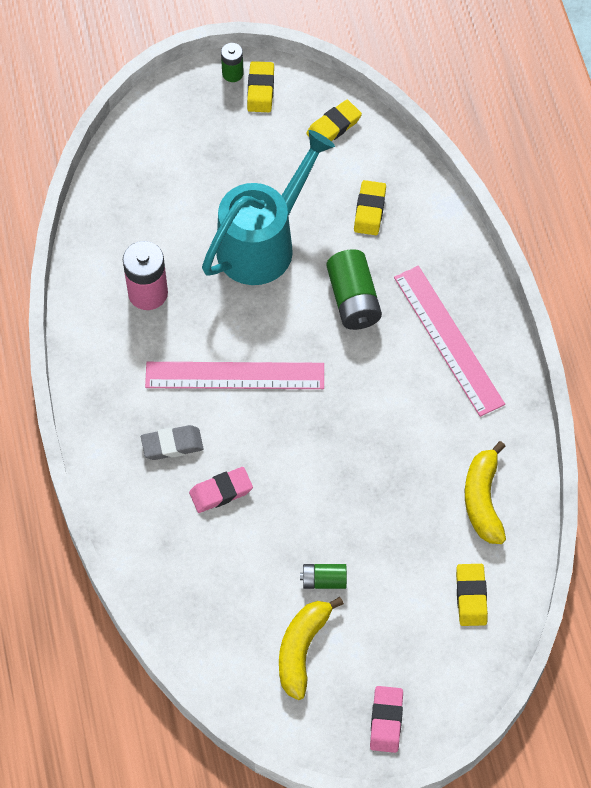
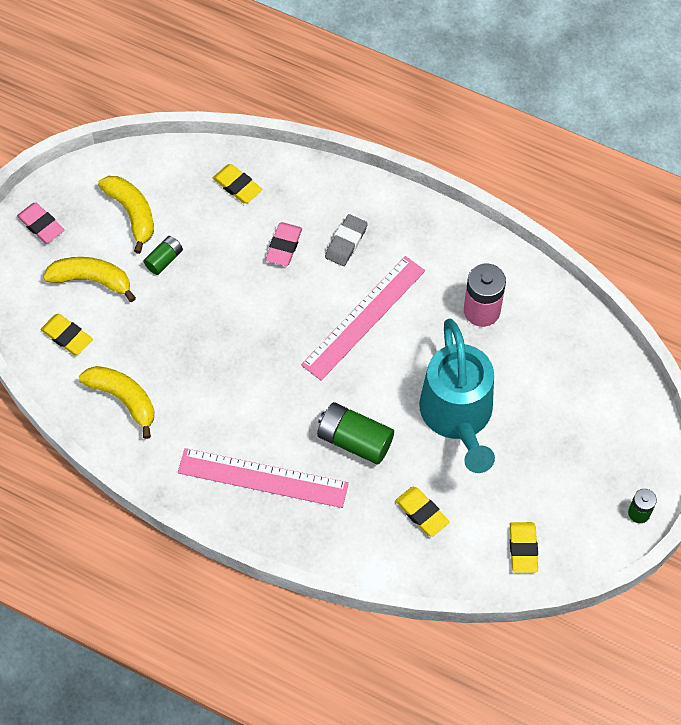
camera: 130 degrees right, 0 degrees up
yellow eraser [247,61,274,112] -> yellow eraser moved to [213,164,262,203]
none -> yellow banana [43,257,136,302]

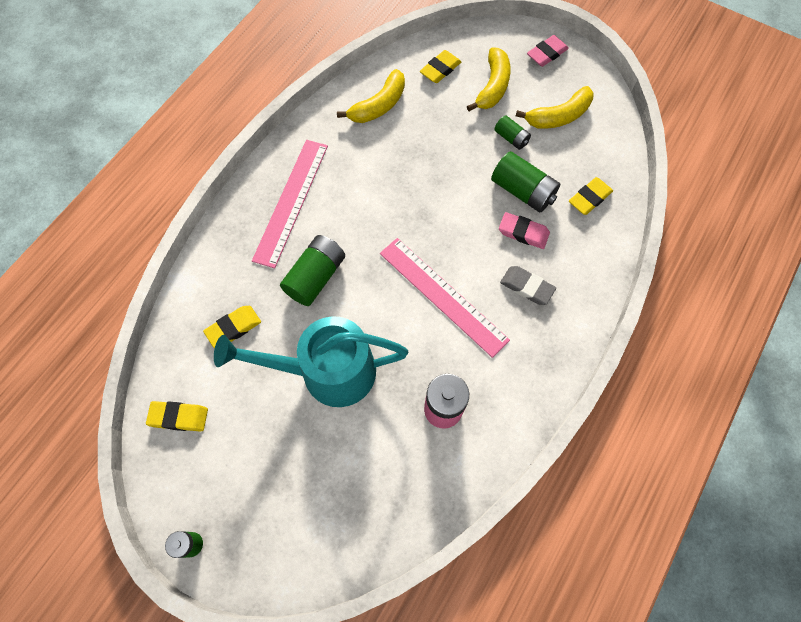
camera: 95 degrees right, 5 degrees up
none -> green battery [491,151,560,213]

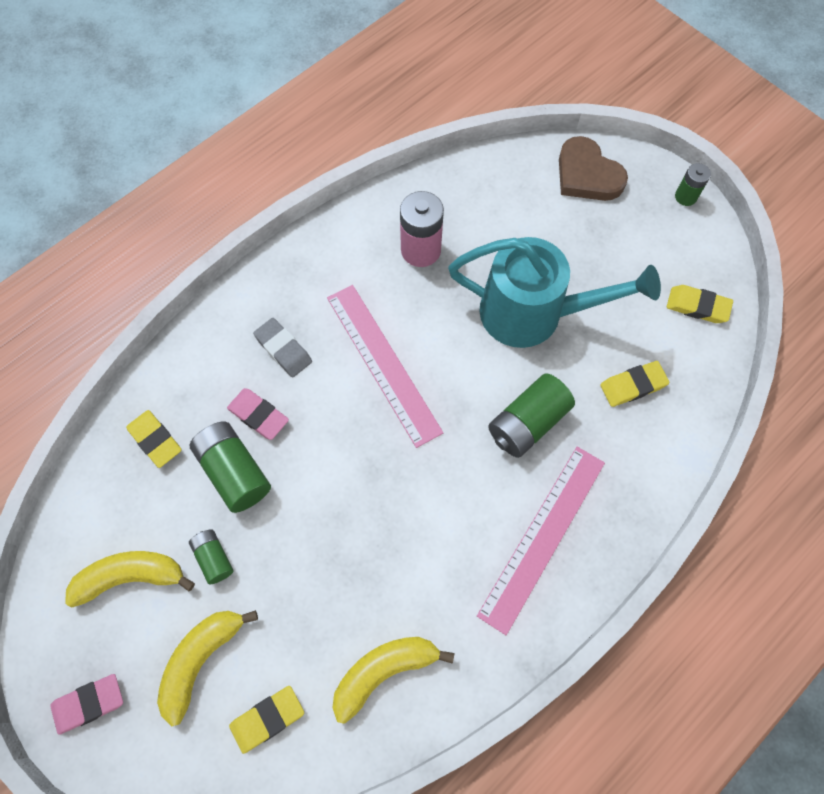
camera: 165 degrees left, 0 degrees up
yellow eraser [569,177,613,215] -> yellow eraser turned 75 degrees clockwise [126,410,182,468]
none -> brown heart [559,136,628,201]

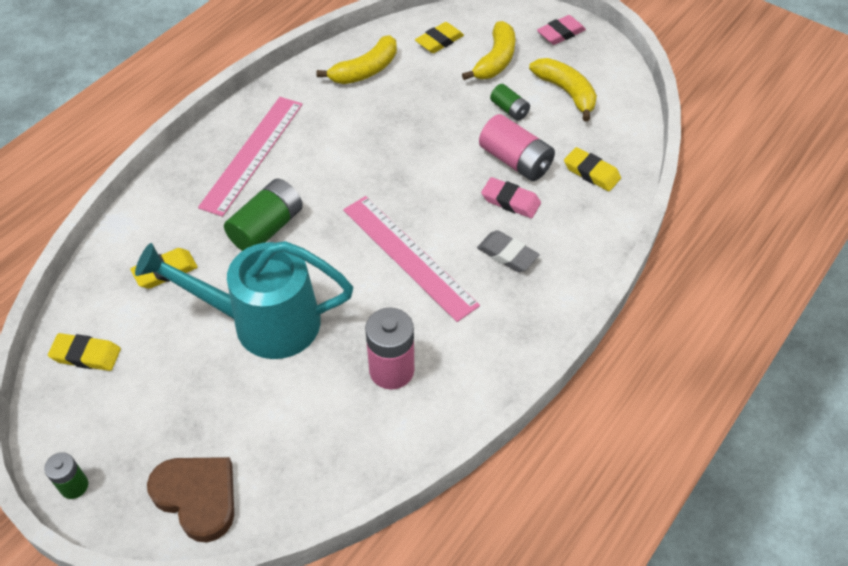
camera: 170 degrees right, 15 degrees down
yellow banana [65,551,195,608] -> yellow banana turned 105 degrees counterclockwise [529,58,597,122]
green battery [190,421,271,513] -> pink battery [479,114,555,181]

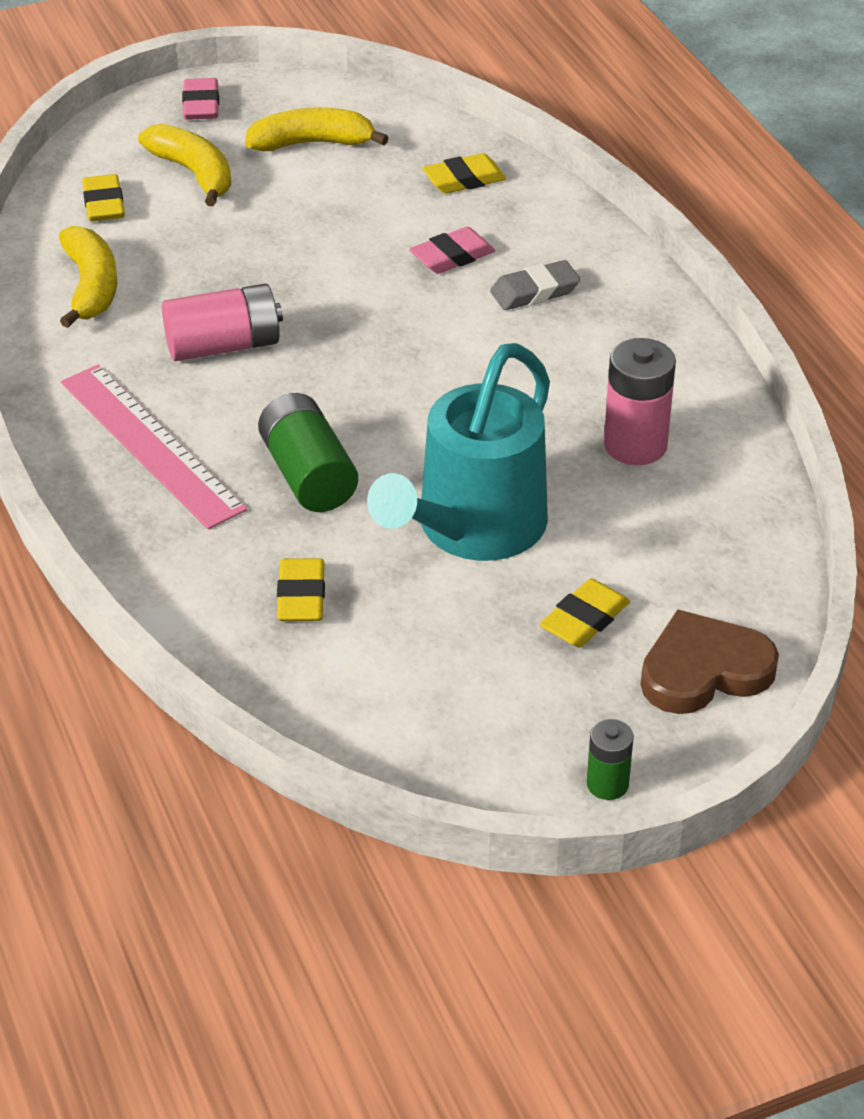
camera: 60 degrees left, 10 degrees down
yellow eraser [48,333,121,371] -> yellow eraser moved to [540,578,630,648]
pink ruler [343,196,480,322] -> none
pink battery [479,114,555,181] -> pink battery moved to [162,284,283,361]
green battery [490,84,530,121] -> none

